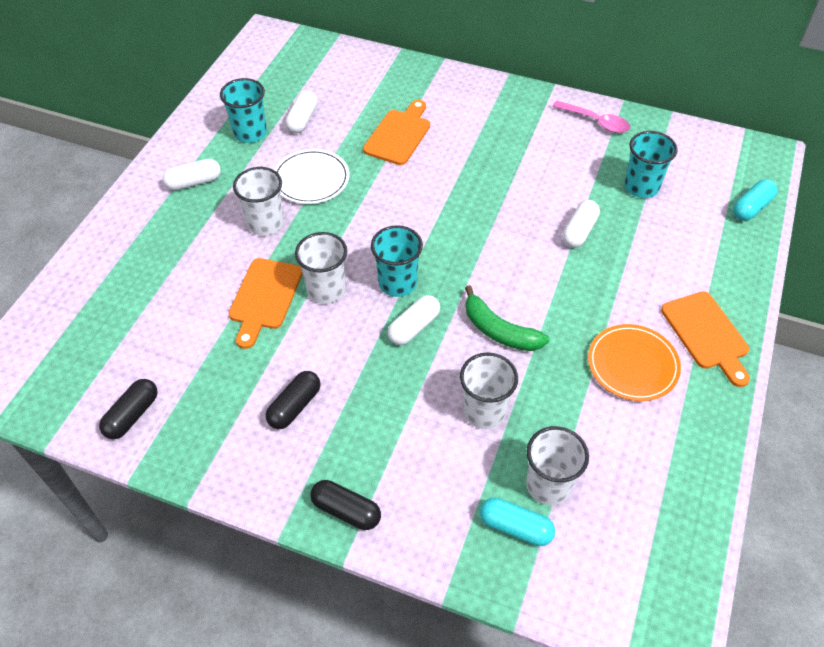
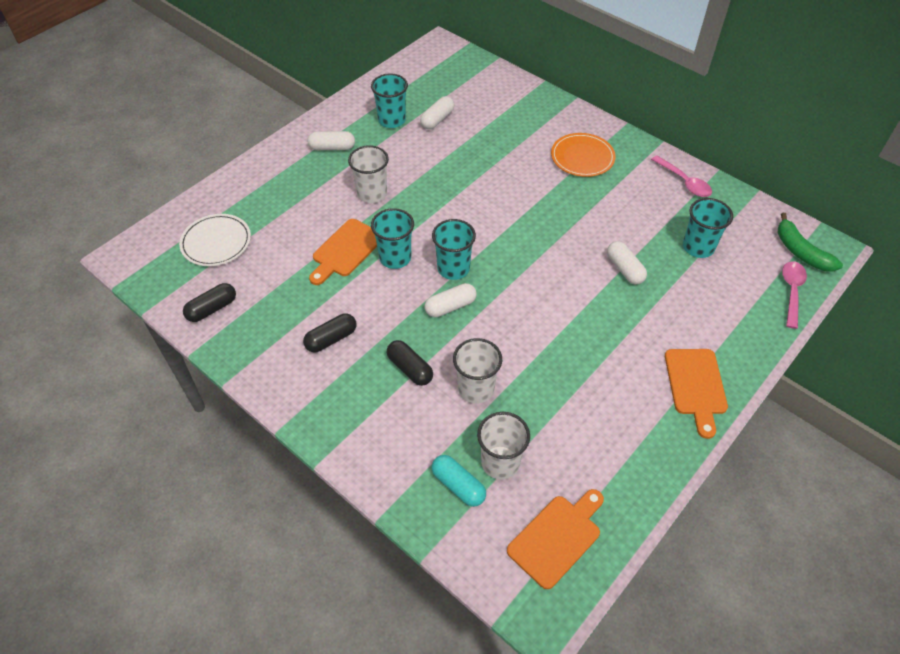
camera: 20 degrees right, 0 degrees up
white plate [274,149,350,204] -> white plate moved to [179,214,251,266]
white cup [295,232,347,304] -> turquoise cup [371,208,414,269]
black capsule [310,480,381,530] -> black capsule moved to [387,340,433,386]
orange cutting board [363,100,430,165] -> orange cutting board moved to [507,489,604,589]
green banana [465,285,549,351] -> green banana moved to [778,213,843,272]
white capsule [562,200,600,248] -> white capsule turned 75 degrees counterclockwise [607,241,647,284]
orange plate [588,324,681,401] -> orange plate moved to [551,133,616,177]
turquoise capsule [733,179,777,221] -> pink spoon [782,261,807,329]

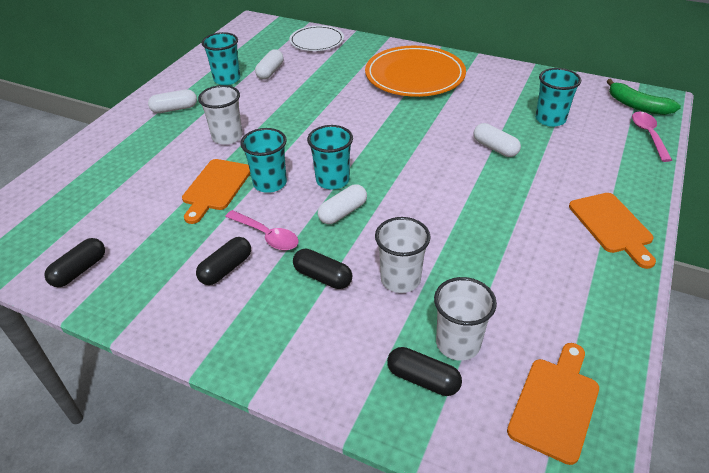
camera: 15 degrees left, 10 degrees down
white plate [179,214,251,266] -> white plate moved to [289,25,344,51]
turquoise capsule [432,455,486,507] -> black capsule [387,347,462,396]
orange plate [551,133,616,177] -> orange plate [365,46,466,97], size x1.67
pink spoon [651,155,712,197] -> pink spoon moved to [225,210,299,250]

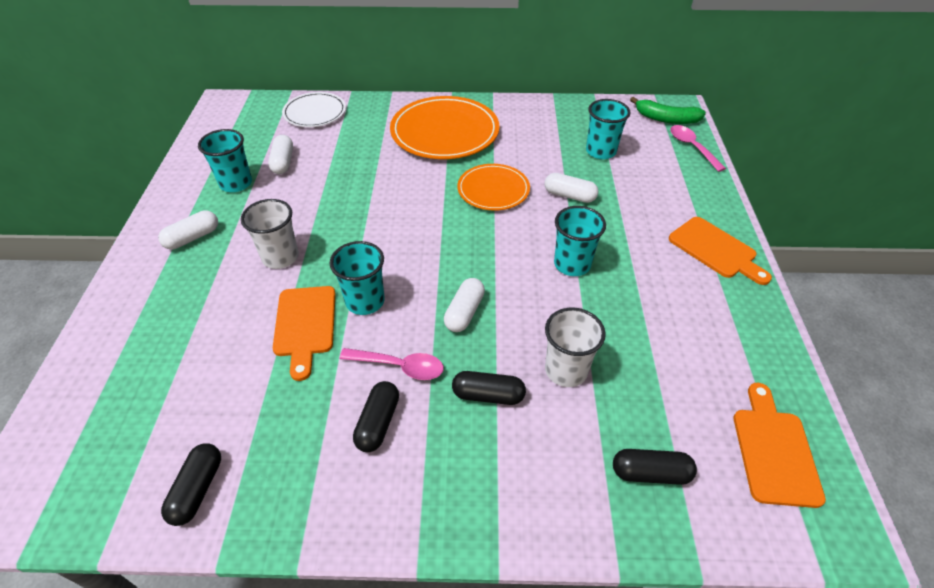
camera: 25 degrees left, 5 degrees up
turquoise cup [307,125,353,190] -> turquoise cup moved to [554,206,606,276]
white cup [434,277,497,361] -> none
none -> orange plate [457,164,530,211]

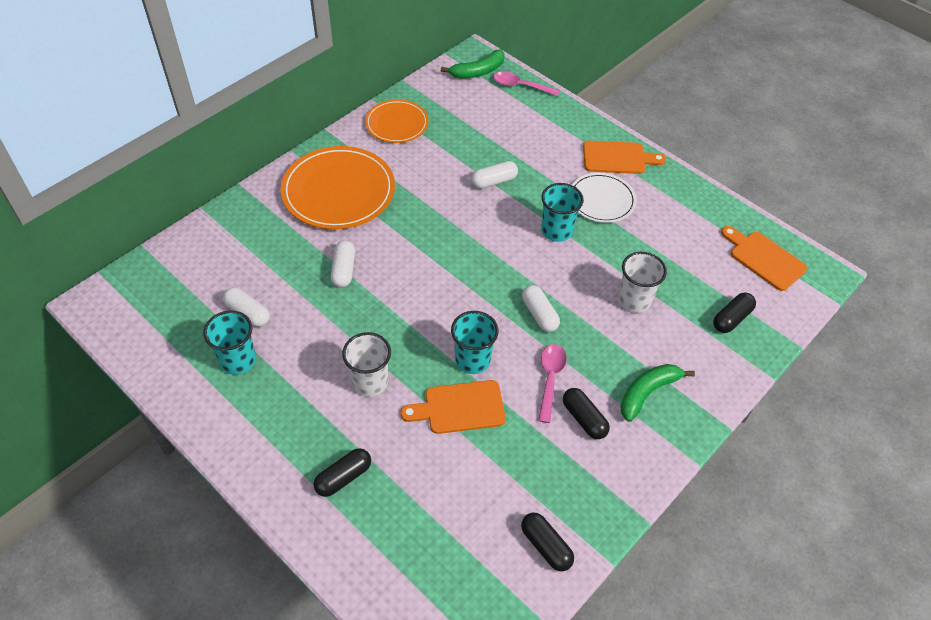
camera: 50 degrees left, 5 degrees up
white capsule [158,210,218,250] -> white capsule moved to [331,241,355,288]
orange cutting board [273,286,336,381] -> orange cutting board turned 135 degrees clockwise [400,380,506,434]
white plate [282,92,346,127] -> white plate moved to [572,173,636,223]
pink spoon [340,348,444,380] -> pink spoon turned 45 degrees counterclockwise [538,344,567,423]
black capsule [452,371,526,405] -> black capsule moved to [314,448,371,497]
orange plate [457,164,530,211] -> orange plate moved to [365,99,429,143]
turquoise cup [586,99,631,159] -> none
none -> green banana [620,364,695,422]

